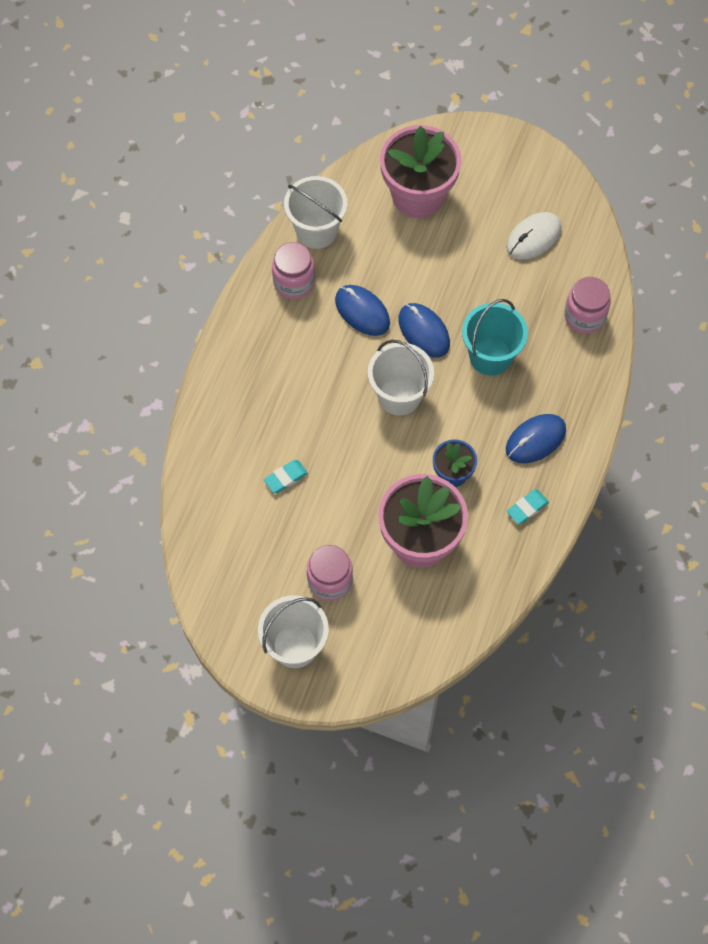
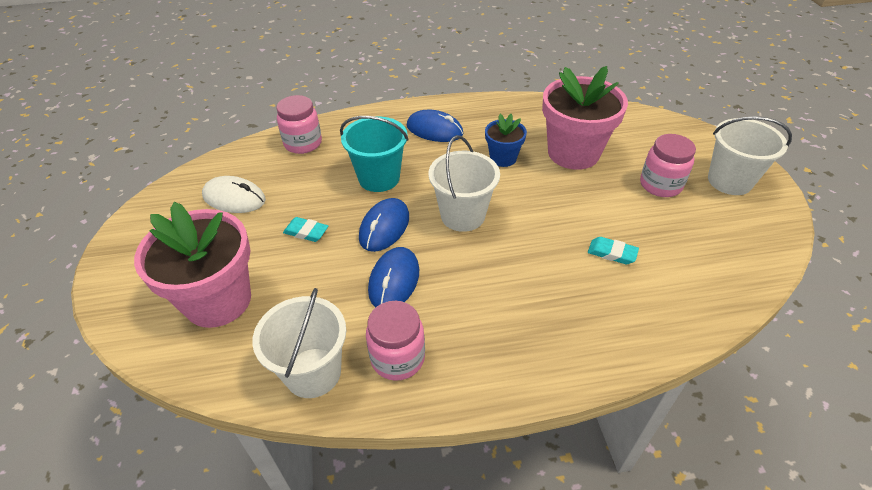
camera: 120 degrees left, 20 degrees down
turquoise eraser [507,489,549,524] -> turquoise eraser moved to [283,217,328,242]

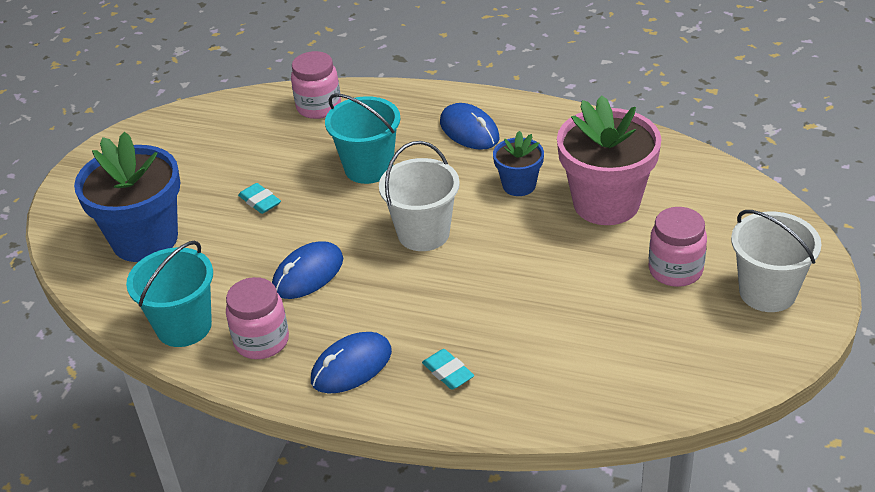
camera: 30 degrees right, 5 degrees down
pink flower pot [134,202,251,328] -> blue flower pot [74,132,180,262]
white mouse [202,176,266,213] -> none
white bucket [252,288,346,398] -> turquoise bucket [126,241,213,347]
blue mouse [359,198,409,252] -> blue mouse moved to [311,332,392,394]
turquoise eraser [588,237,639,264] -> turquoise eraser moved to [422,349,474,390]

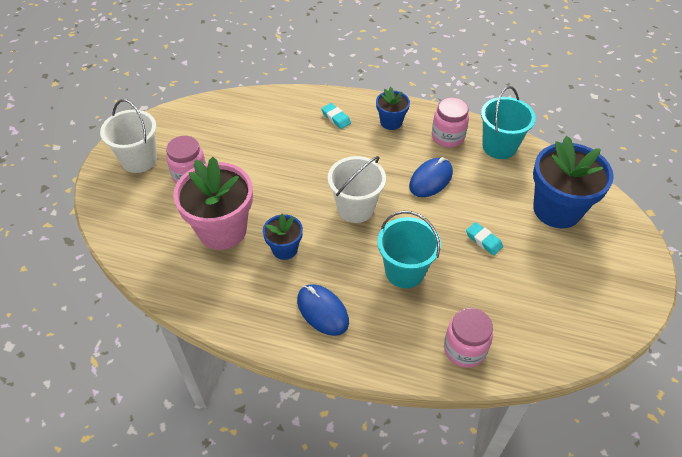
camera: 175 degrees right, 10 degrees up
blue mouse [311,332,392,394] -> blue flower pot [376,87,410,130]

